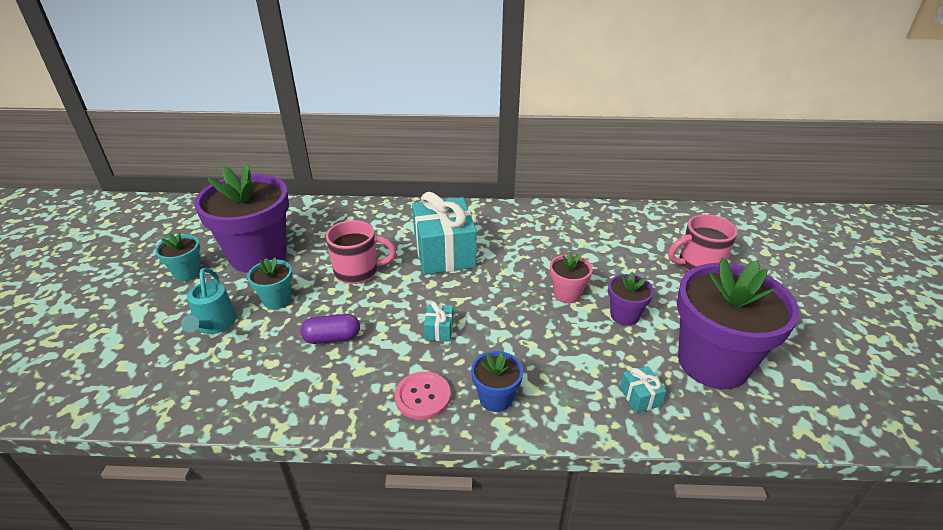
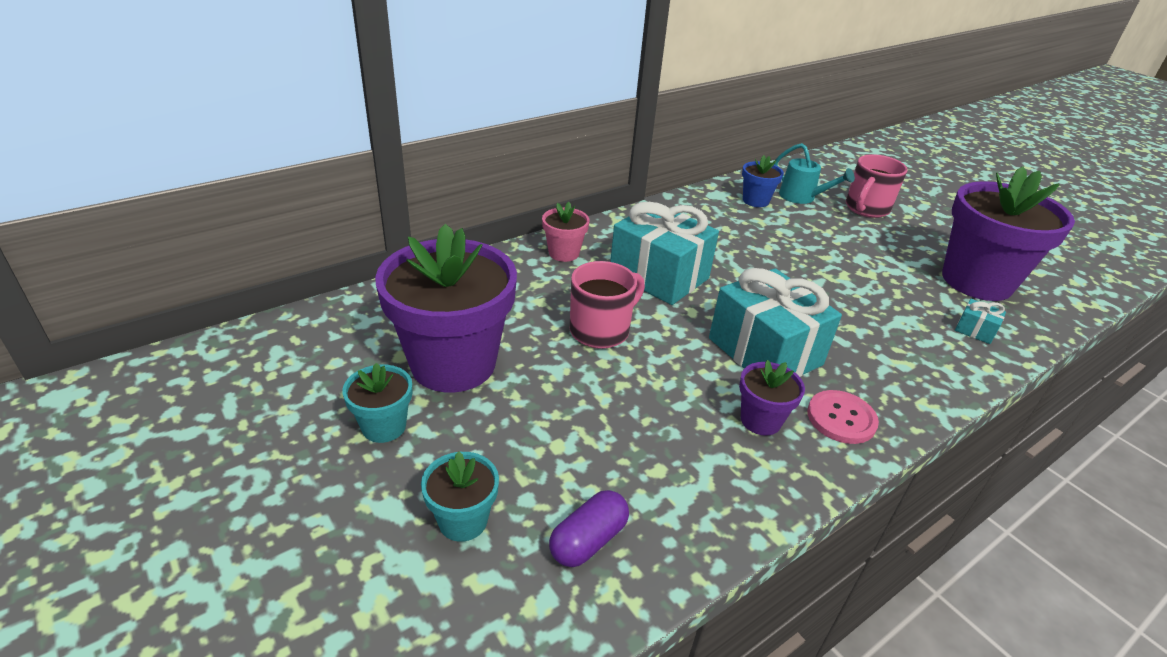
camera: 40 degrees left, 0 degrees up
turquoise watering can [181,268,237,334] -> turquoise watering can moved to [774,143,855,204]
turquoise flower pot [247,257,293,309] -> turquoise flower pot moved to [421,452,499,542]
purple capsule [301,314,360,344] -> purple capsule moved to [549,490,629,567]
turquoise gift [424,302,453,342] -> turquoise gift [709,268,842,377], size x2.44
blue flower pot [471,351,523,412] -> blue flower pot moved to [742,155,784,207]
pink flower pot [550,252,593,303] -> pink flower pot moved to [542,202,590,262]
purple flower pot [608,272,654,326] -> purple flower pot moved to [739,360,805,436]

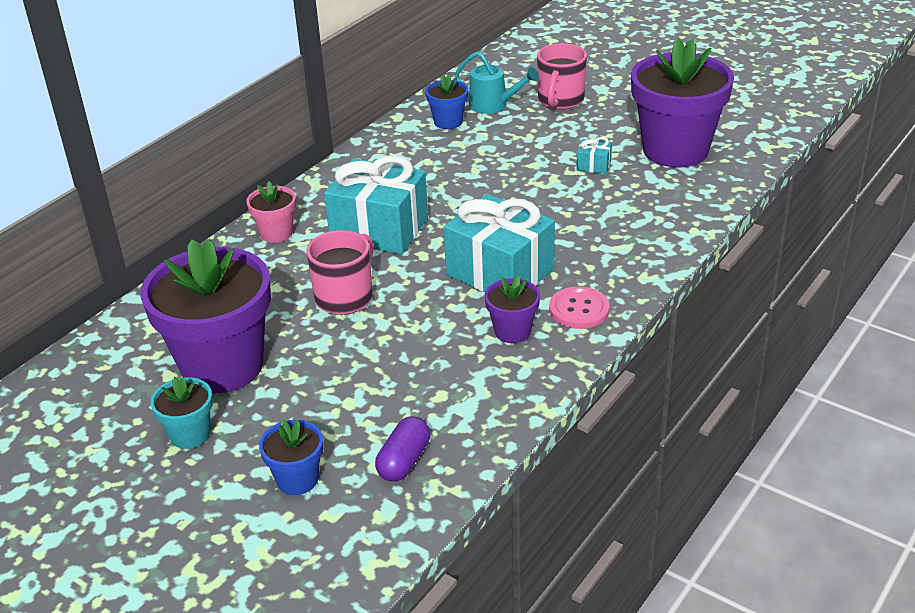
camera: 15 degrees left, 0 degrees up
turquoise flower pot [421,452,499,542] -> blue flower pot [259,419,323,495]
turquoise gift [955,299,1006,344] -> turquoise gift moved to [576,137,612,174]

